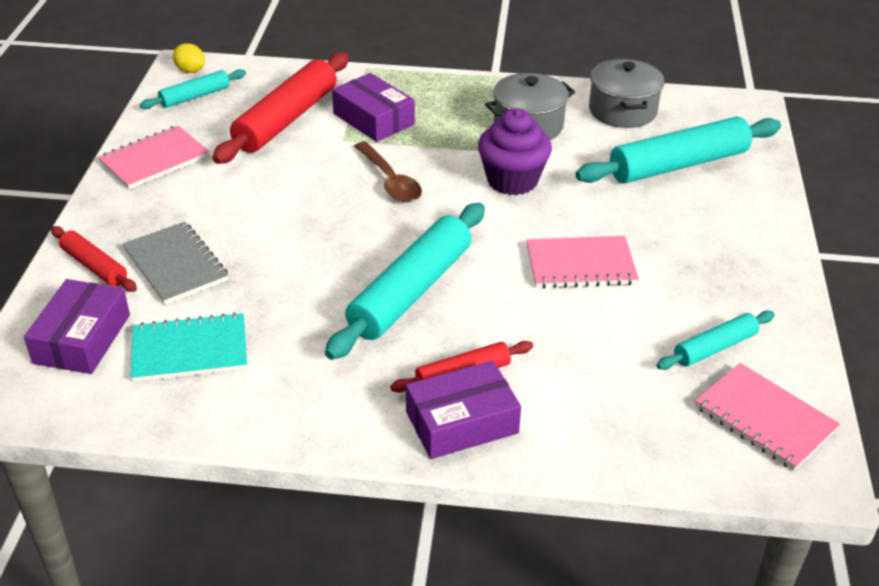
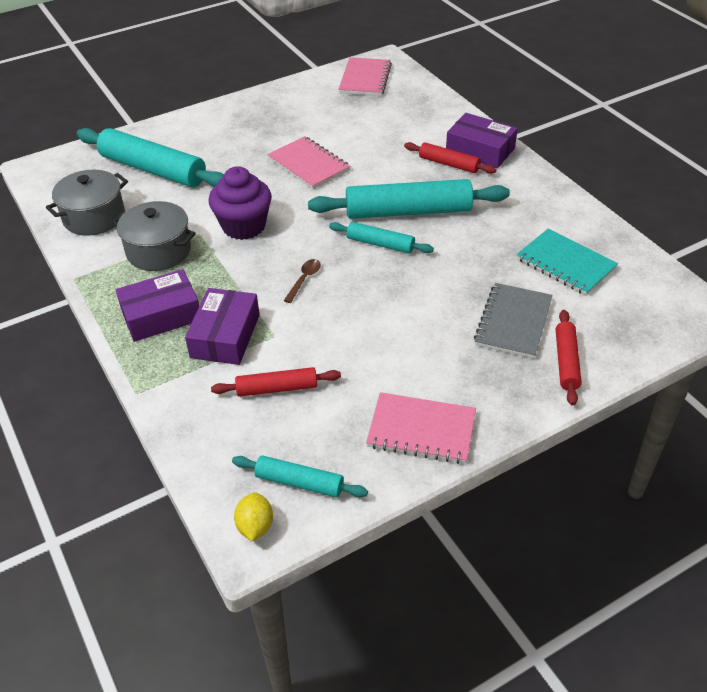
camera: 125 degrees left, 5 degrees up
purple box [24,279,130,374] -> purple box moved to [116,269,199,342]
red rolling pin [212,52,349,164] -> red rolling pin [211,367,341,397], size x0.53
brown spoon [354,142,422,202] -> brown spoon [284,259,321,303], size x0.59
turquoise rolling pin [657,311,775,370] -> turquoise rolling pin moved to [329,222,434,253]

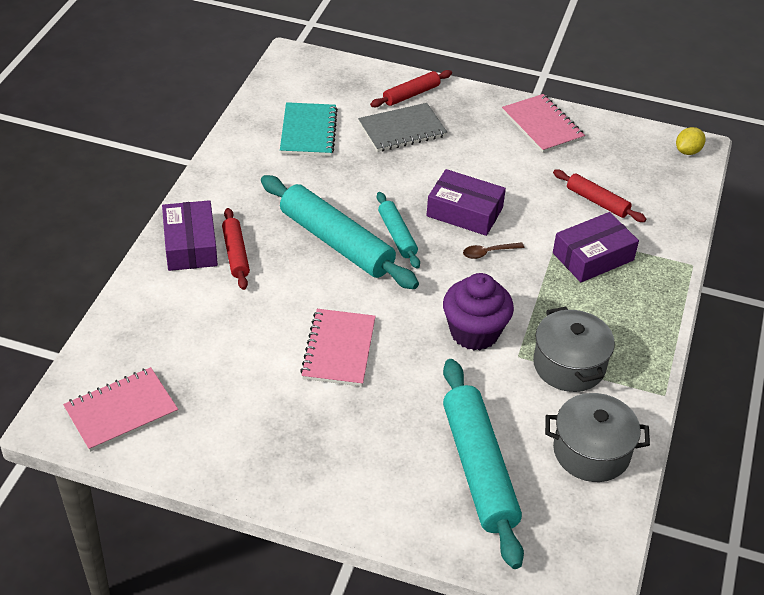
camera: 135 degrees left, 0 degrees up
purple box [116,269,199,342] -> purple box moved to [426,169,506,236]
turquoise rolling pin [232,455,368,497] -> none

